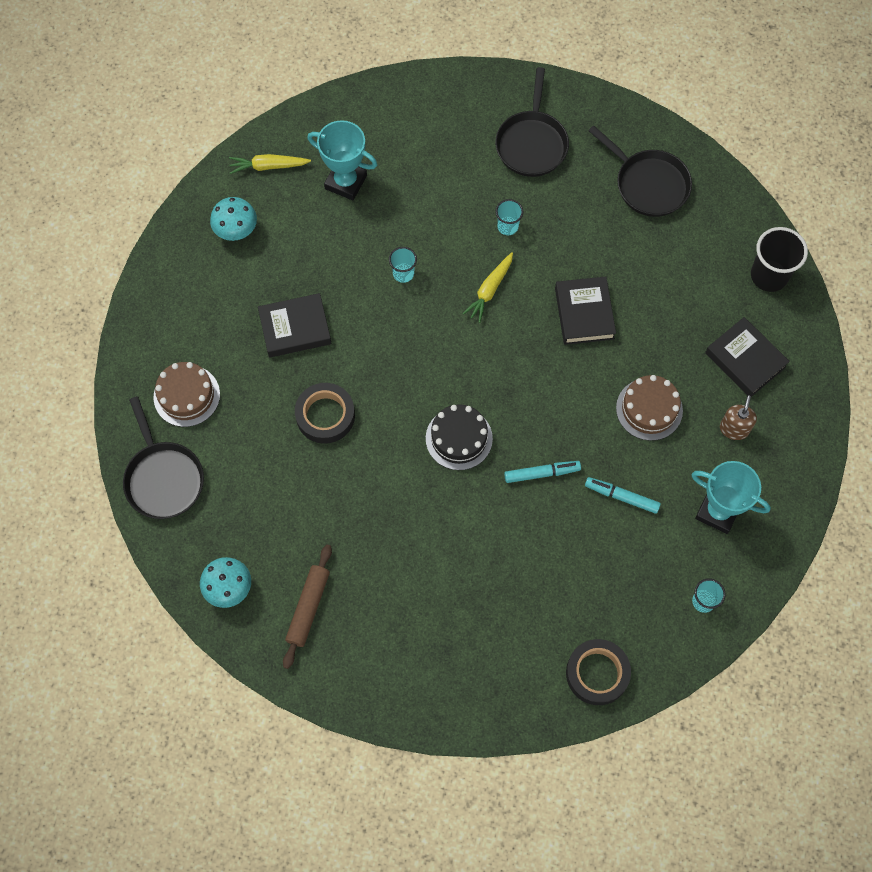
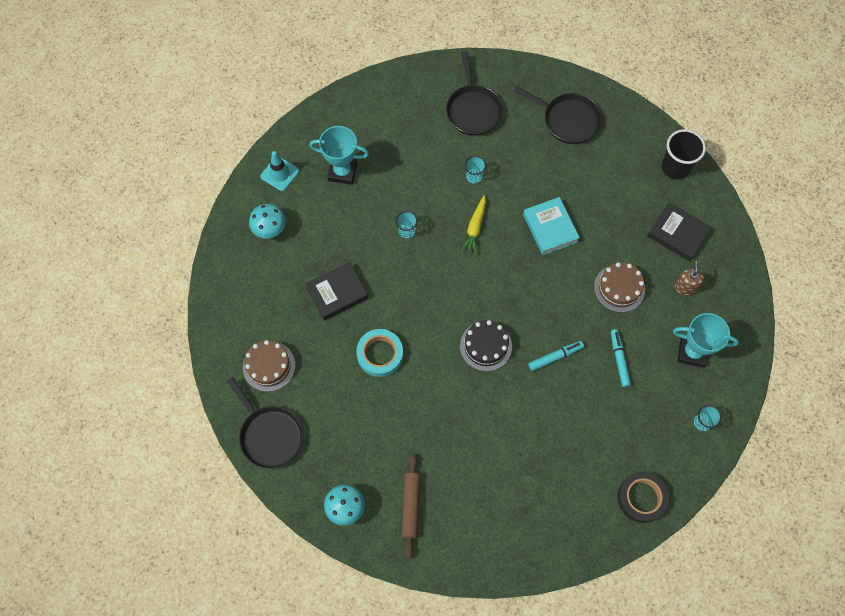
camera: 15 degrees left, 0 degrees up
yellow carrot [229,154,311,174] -> turquoise traffic cone [260,151,299,191]
black tape [295,383,355,444] -> turquoise tape [356,329,403,377]
black book [555,277,616,345] -> turquoise book [523,197,580,255]
turquoise marker [585,477,661,514] -> turquoise marker turned 75 degrees clockwise [611,329,631,387]

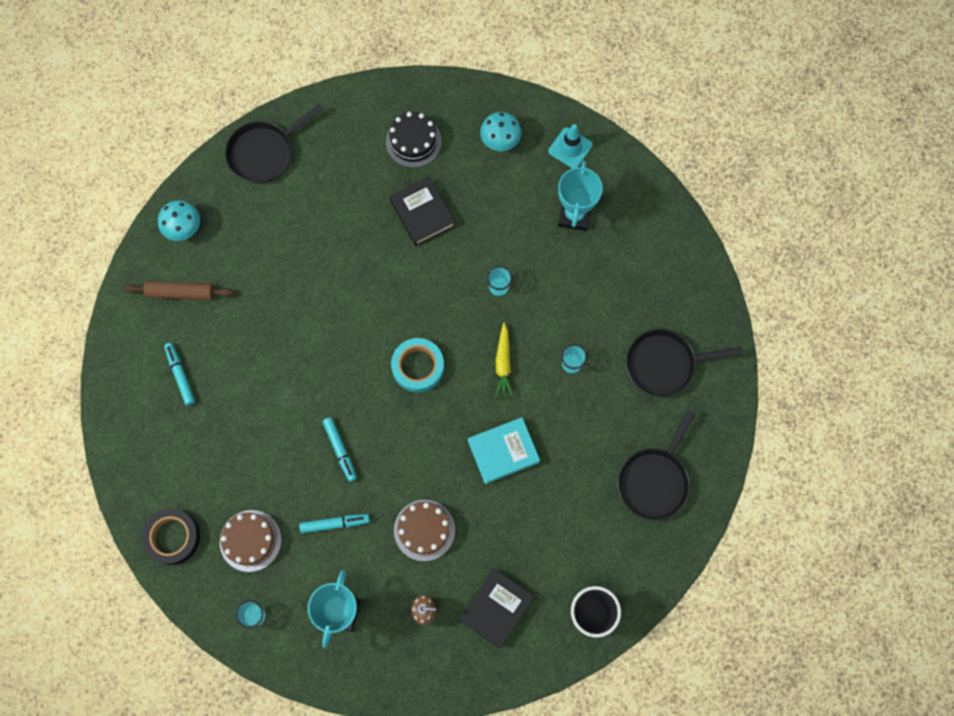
camera: 90 degrees right, 5 degrees up
brown cake [243,340,295,392] -> brown cake moved to [220,510,281,572]
turquoise tape [356,329,403,377] -> turquoise tape moved to [391,338,444,392]
black cake [460,320,512,371] -> black cake moved to [386,112,442,168]
yellow carrot [461,195,486,255] -> yellow carrot turned 105 degrees counterclockwise [495,323,514,398]
none -> turquoise marker [164,343,195,406]

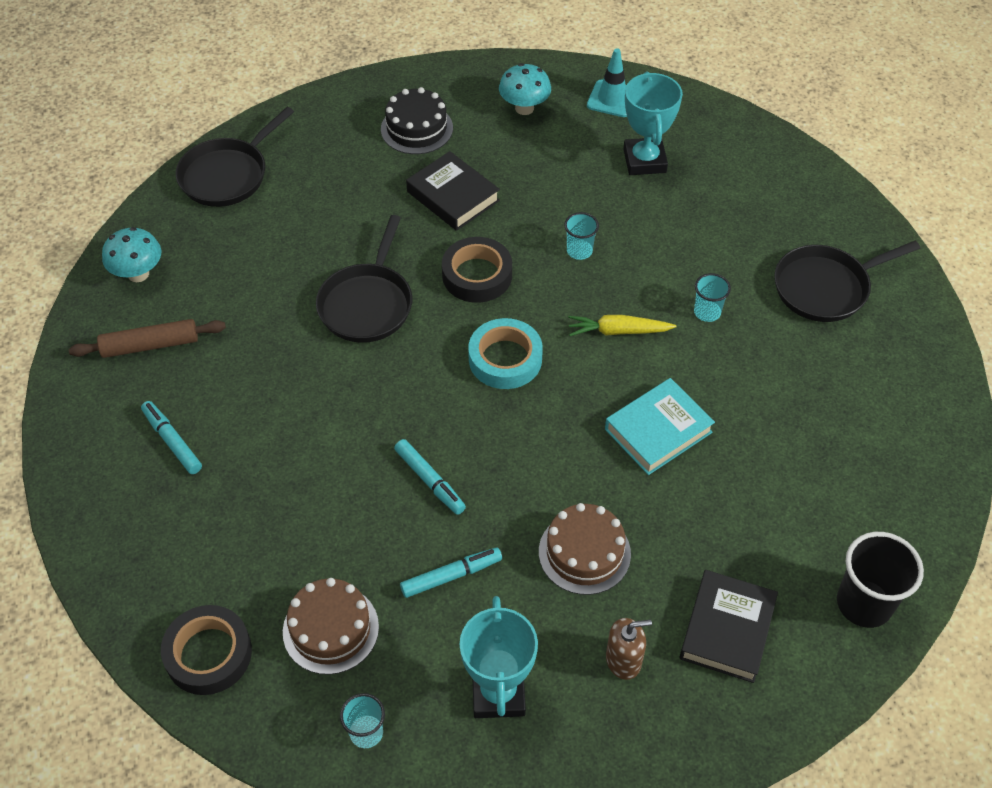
camera: 15 degrees left, 20 degrees down
yellow carrot [495,323,514,398] -> yellow carrot turned 105 degrees clockwise [568,315,676,336]
black pan [618,410,695,520] -> black pan moved to [316,215,413,343]
none -> black tape [442,237,512,303]

